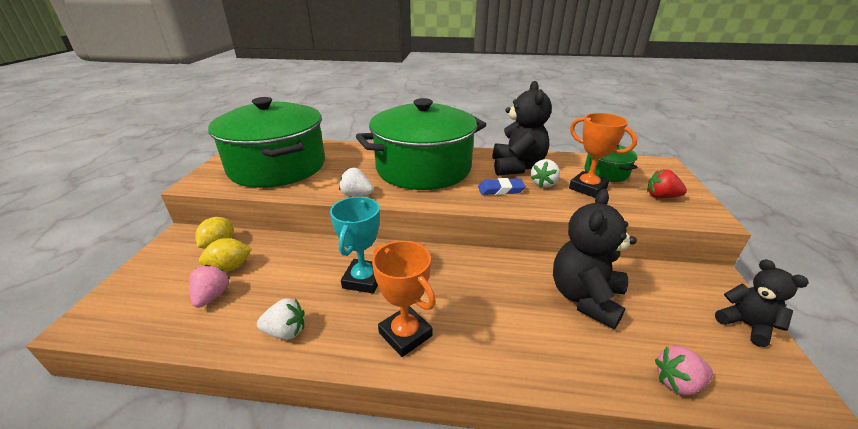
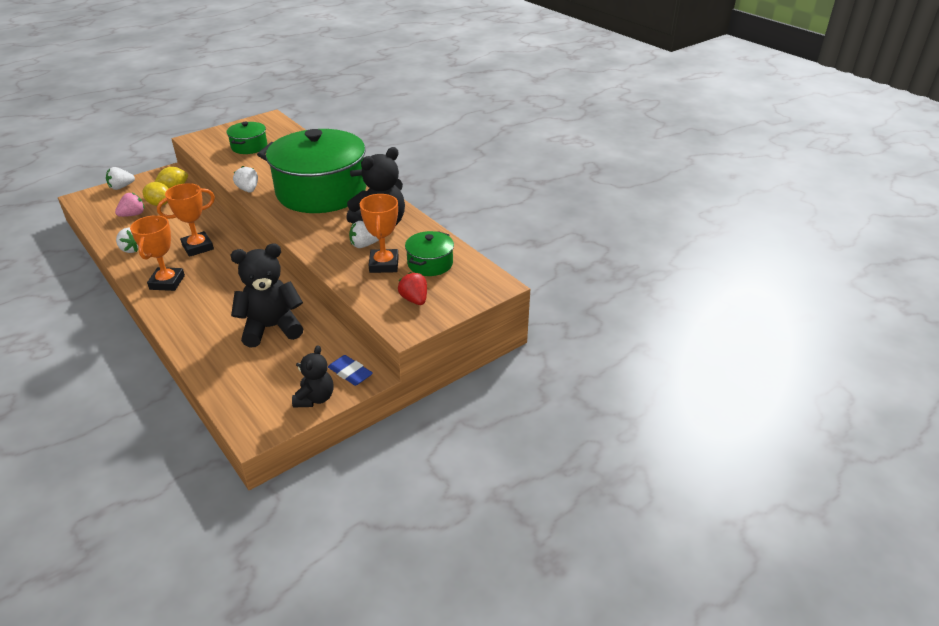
camera: 45 degrees right, 5 degrees up
green pot [208,97,325,188] -> green pot [227,122,267,154], size x0.44
turquoise trophy [330,197,380,294] -> orange trophy [157,183,215,257]
blue eraser [478,178,525,195] -> blue eraser moved to [328,355,373,386]
pink strawberry [655,346,713,395] -> none
none -> white strawberry [106,167,135,190]

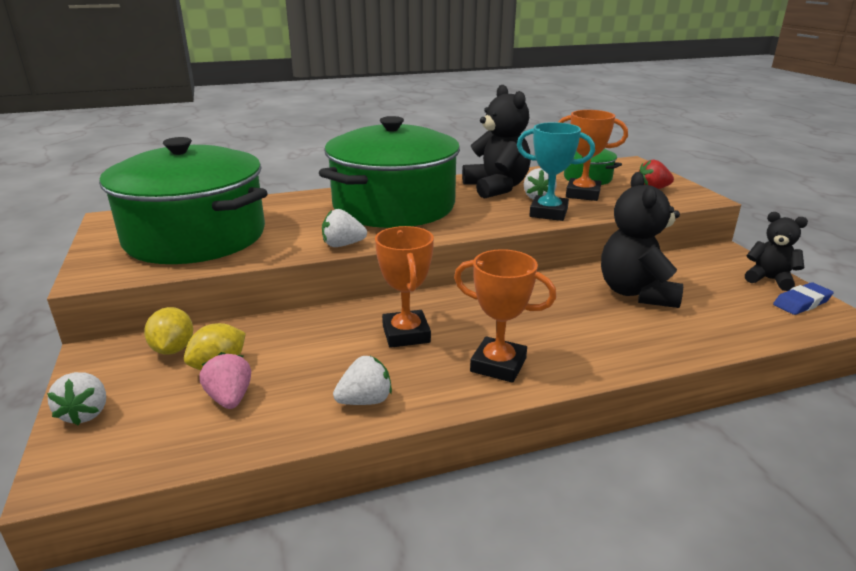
camera: 70 degrees left, 10 degrees down
green pot [227,122,267,154] -> green pot [99,137,267,264], size x2.27
blue eraser [328,355,373,386] -> blue eraser moved to [773,282,834,315]
none -> turquoise trophy [517,122,595,221]

